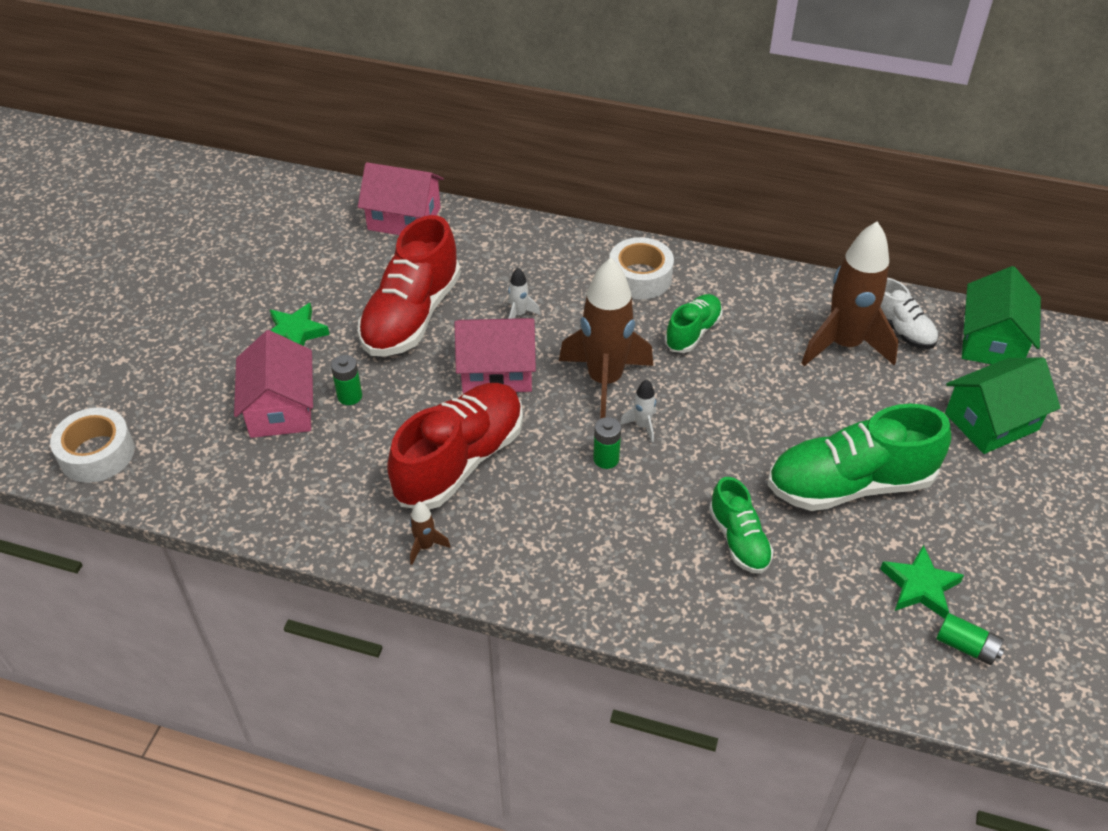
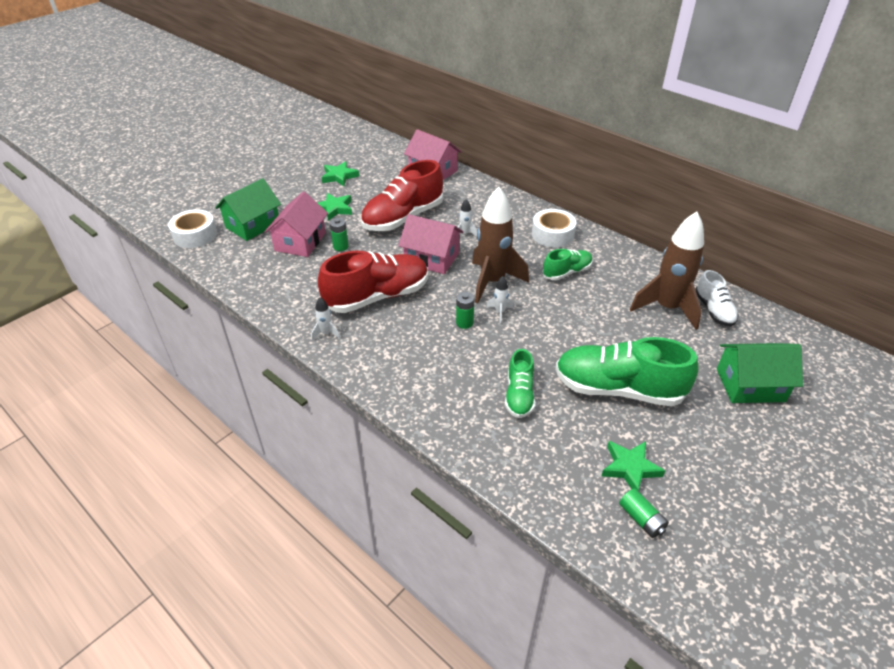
camera: 25 degrees right, 5 degrees down
brown rocket [410,501,451,565] -> white rocket [311,297,340,340]
green house [962,266,1041,365] -> green house moved to [215,178,281,241]
none -> green star [321,161,359,186]

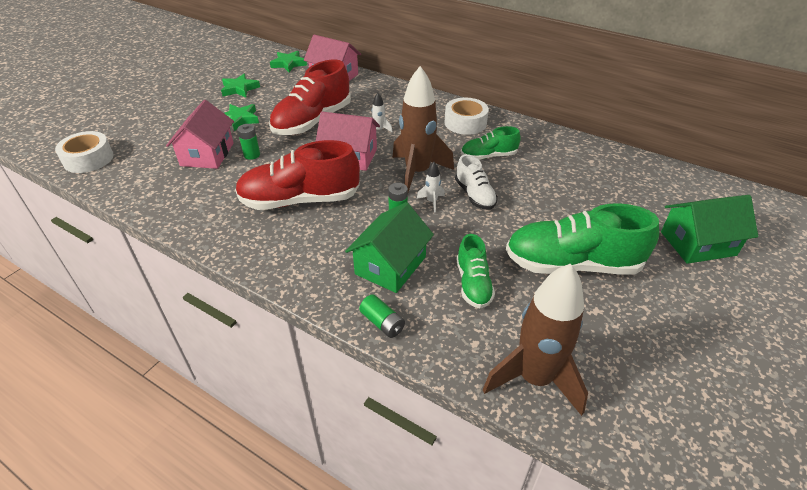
camera: 10 degrees left, 0 degrees up
green house [215,178,281,241] -> green house moved to [345,202,434,293]
white rocket [311,297,340,340] -> none
red shoe [318,251,428,313] -> red shoe turned 150 degrees counterclockwise [235,140,360,210]
green shoe [543,249,593,280] -> green shoe turned 150 degrees counterclockwise [461,126,521,160]
green star [602,441,665,491] -> green star moved to [270,51,307,72]
green battery [619,489,669,538] -> green battery moved to [359,294,405,338]
brown rocket [630,211,704,330] -> brown rocket moved to [483,263,588,416]
white shoe [695,270,739,327] -> white shoe moved to [455,154,498,210]

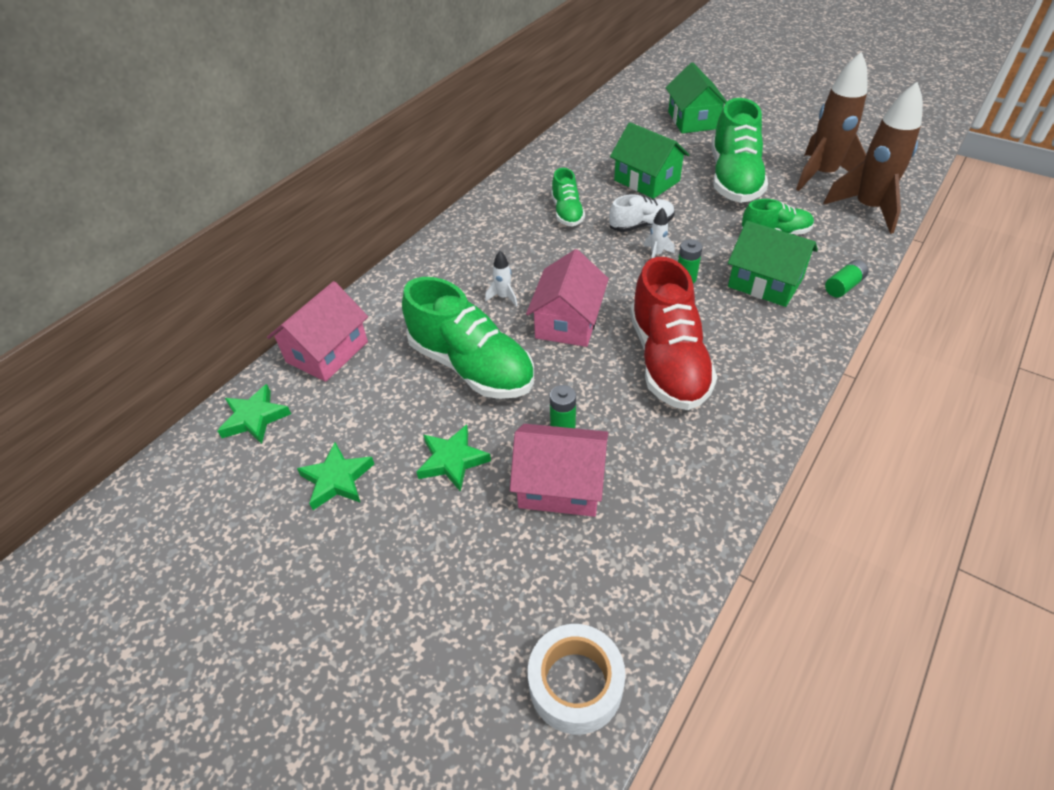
camera: 85 degrees left, 5 degrees up
red shoe [269,60,351,135] -> green shoe [402,277,534,399]
brown rocket [392,66,454,192] -> brown rocket moved to [796,52,868,191]
white tape [445,98,489,135] -> none
none -> green house [610,122,689,199]

